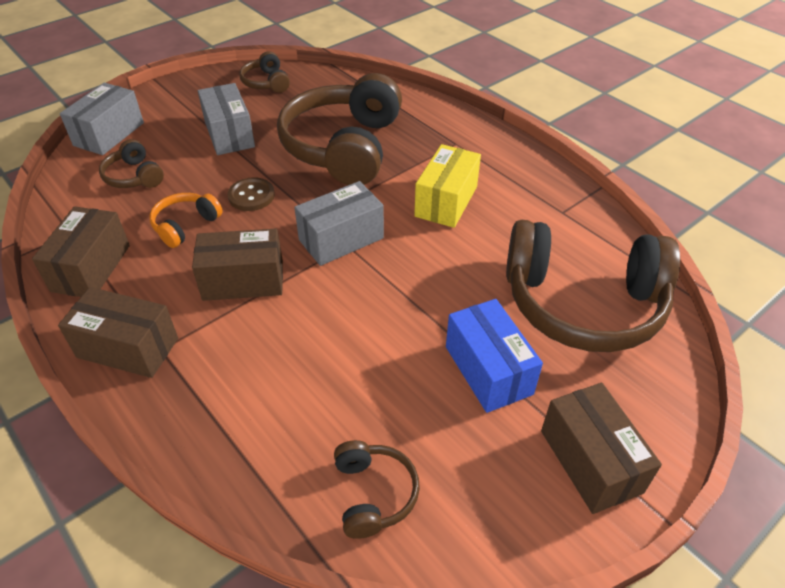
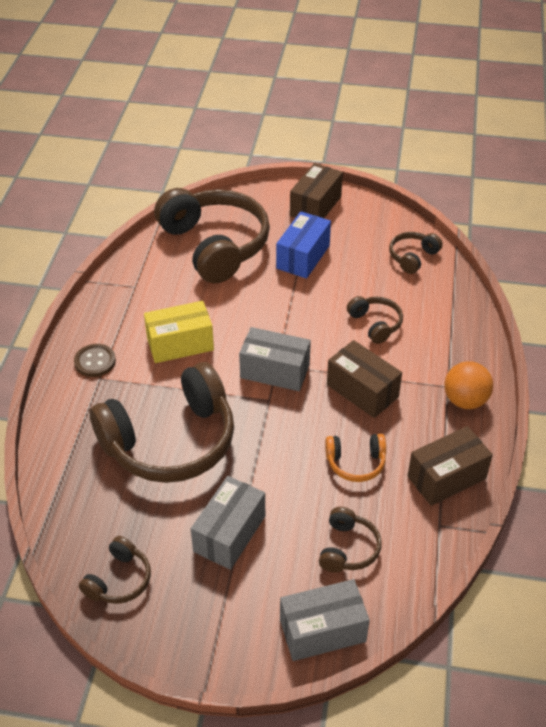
camera: 130 degrees left, 0 degrees up
brown box [58,287,178,378] -> orange ball [444,361,493,409]
brown button [228,177,275,211] -> brown button moved to [74,344,116,377]
none -> brown headphones [347,296,403,344]

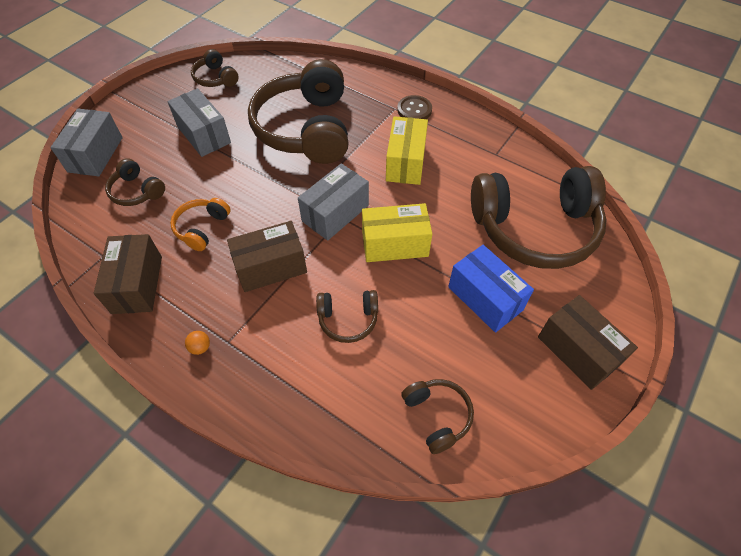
camera: 115 degrees right, 10 degrees up
orange ball [444,361,493,409] -> orange ball [185,331,210,355], size x0.45
none -> yellow box [362,203,432,262]

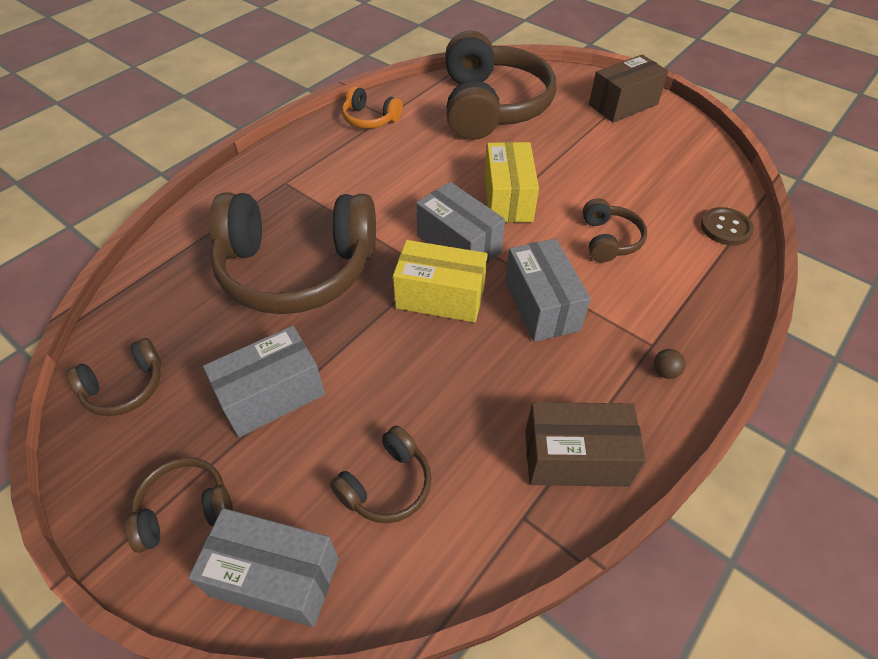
camera: 85 degrees left, 5 degrees down
orange headphones [170,198,231,251] -> orange headphones moved to [342,86,403,129]
orange ball [185,331,210,355] -> brown ball [654,349,686,379]
brown box [227,221,307,292] -> grey box [505,239,591,342]
yellow box [386,116,428,185] -> yellow box moved to [393,240,488,323]
brown button [397,95,432,119] -> brown button moved to [701,207,754,246]
brown headphones [401,379,474,454] -> brown headphones moved to [125,457,233,553]
blue box [448,245,534,333] -> none

